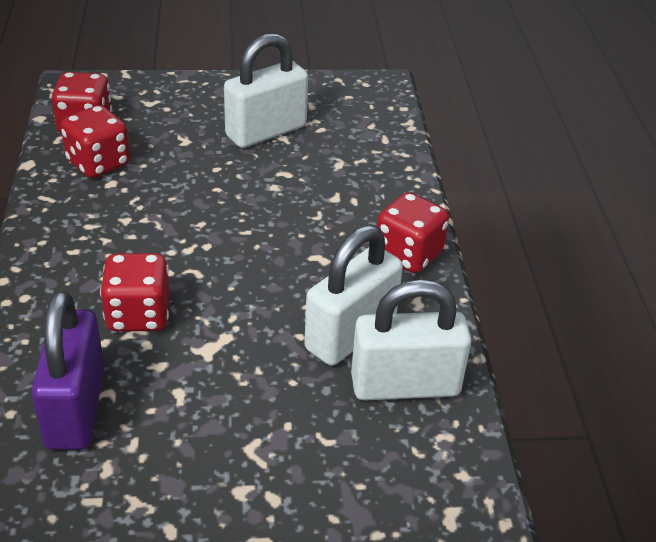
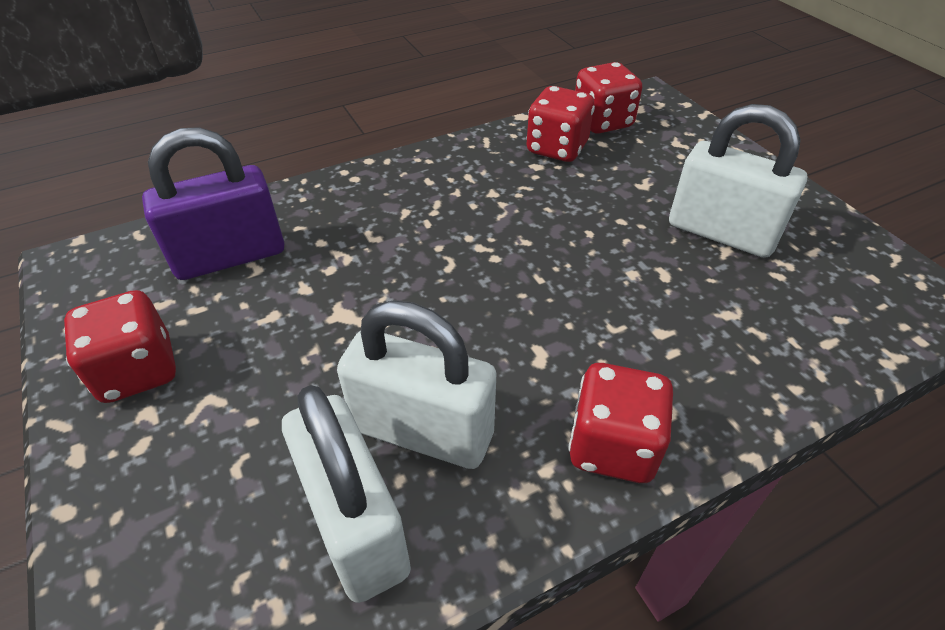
camera: 70 degrees right, 5 degrees up
red dice [100,253,170,332] -> red dice moved to [64,290,176,403]

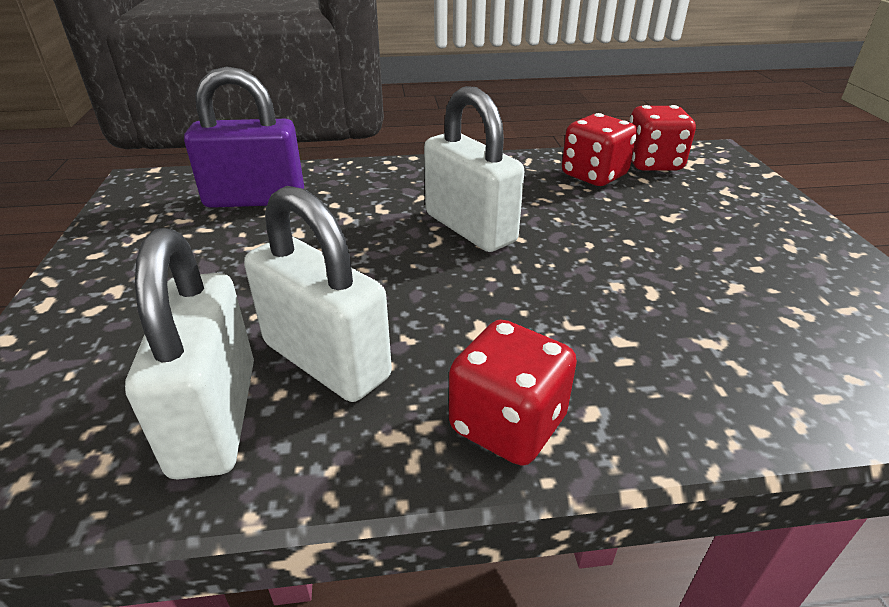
camera: 20 degrees right, 10 degrees down
red dice [64,290,176,403] -> none
white padlock [669,104,807,258] -> white padlock moved to [424,86,524,252]

